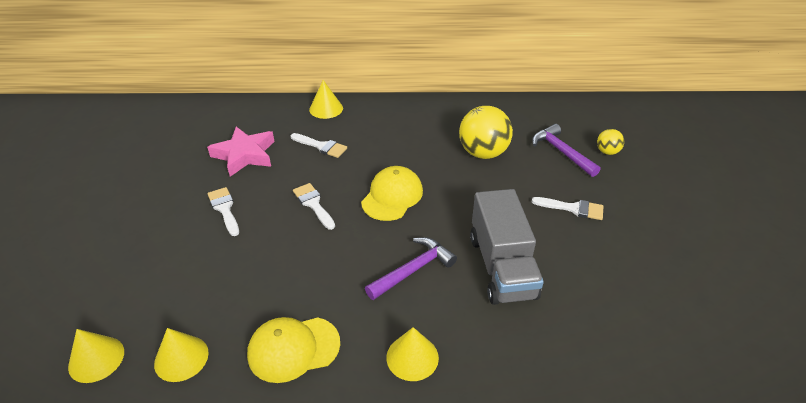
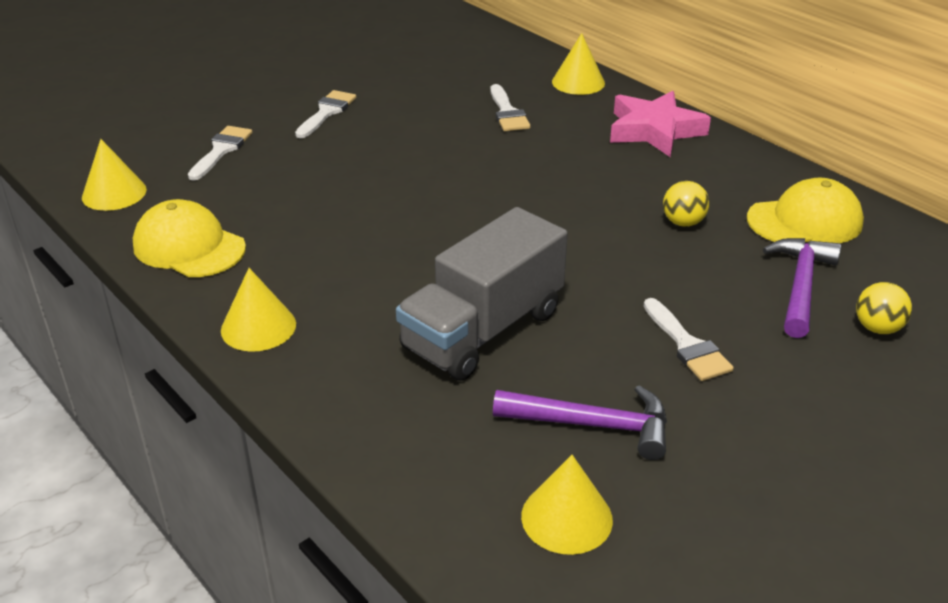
camera: 50 degrees right, 5 degrees down
yellow cone [68,329,124,383] -> yellow cone moved to [521,455,613,555]
pink star [207,127,275,177] -> pink star moved to [610,91,711,157]
white brush [293,183,335,230] -> white brush moved to [188,126,252,181]
yellow cap [361,166,423,221] -> yellow cap moved to [747,178,864,243]
purple hammer [365,237,457,300] -> purple hammer moved to [493,385,667,460]
yellow ball [459,106,513,159] -> yellow ball [663,181,709,227], size x0.50

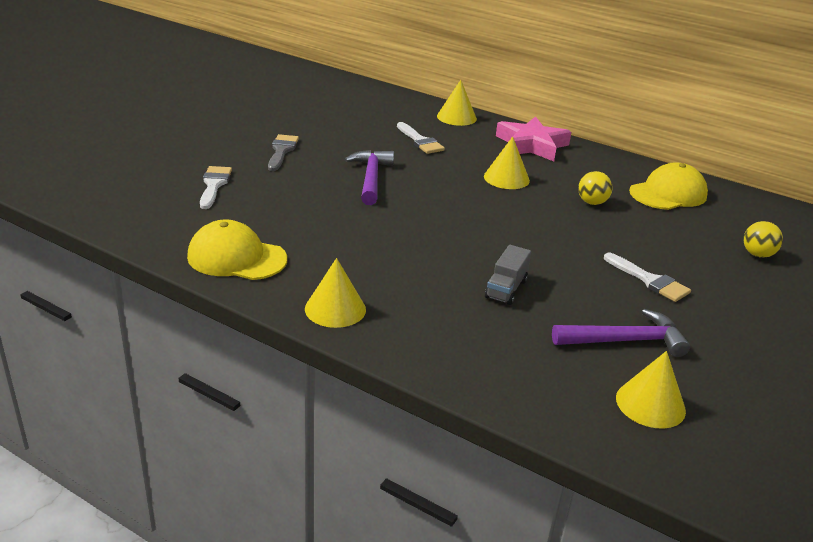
camera: 20 degrees left, 5 degrees down
yellow cone [82,139,147,211] -> yellow cone moved to [484,136,530,189]
white brush [295,90,356,138] -> grey brush [268,134,299,171]
grey truck [396,207,568,380] -> grey truck [485,245,531,305], size x0.46
purple hammer [763,238,841,338] -> purple hammer moved to [344,150,394,205]

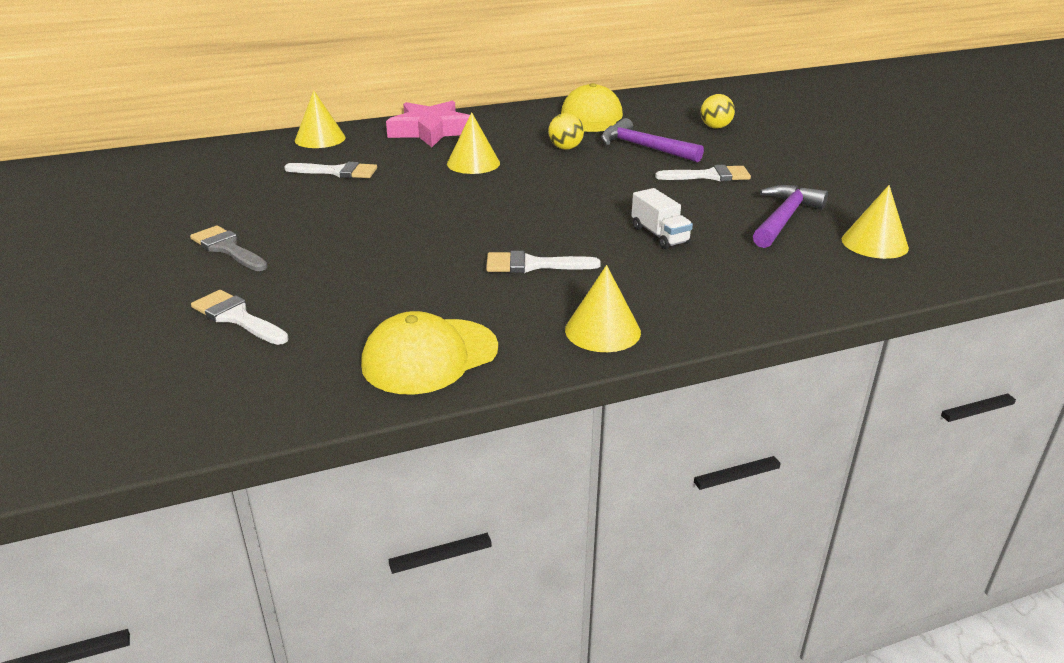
camera: 50 degrees left, 0 degrees up
purple hammer [344,150,394,205] -> purple hammer moved to [601,118,704,162]
grey truck [485,245,531,305] -> white truck [631,188,693,249]
none -> white brush [486,251,601,273]

